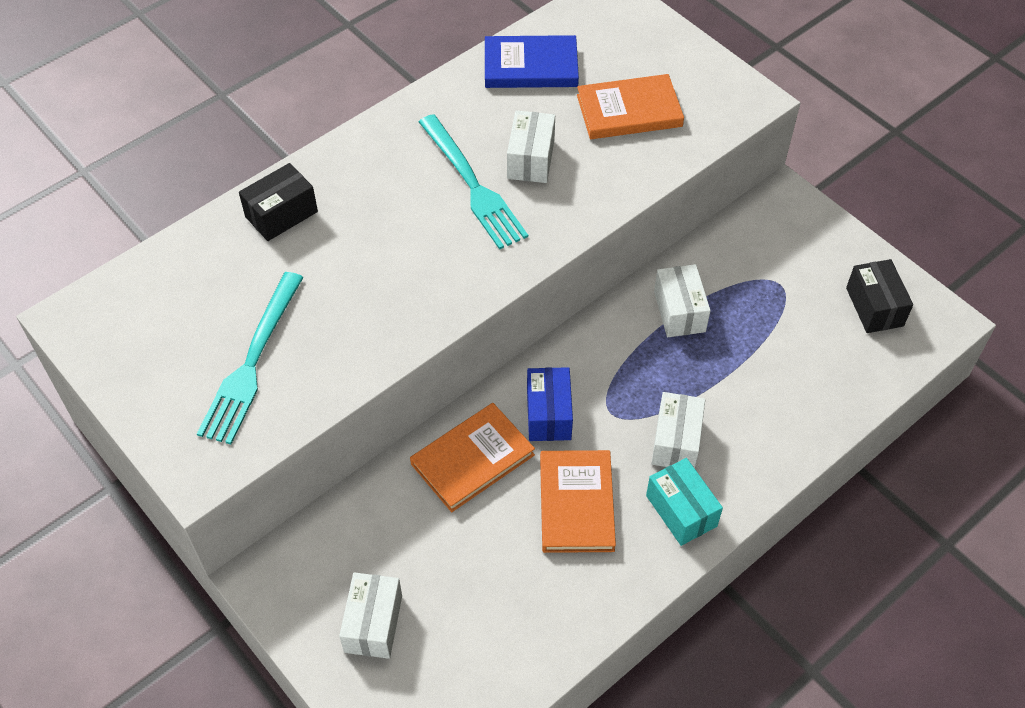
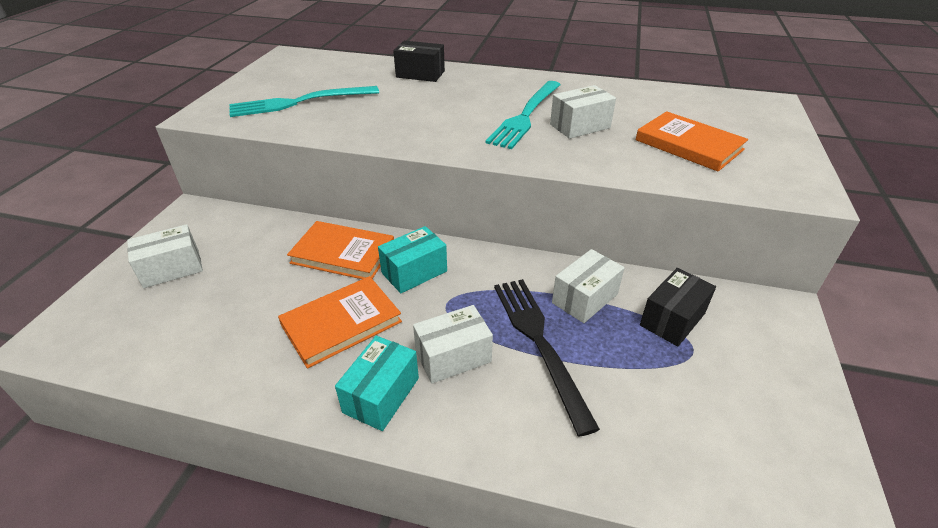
camera: 55 degrees right, 15 degrees down
blue book [485,35,579,88] -> none
blue box [527,367,573,441] -> turquoise box [378,226,447,293]
black box [846,259,913,333] -> black box moved to [640,268,716,347]
none -> black fork [494,279,600,437]

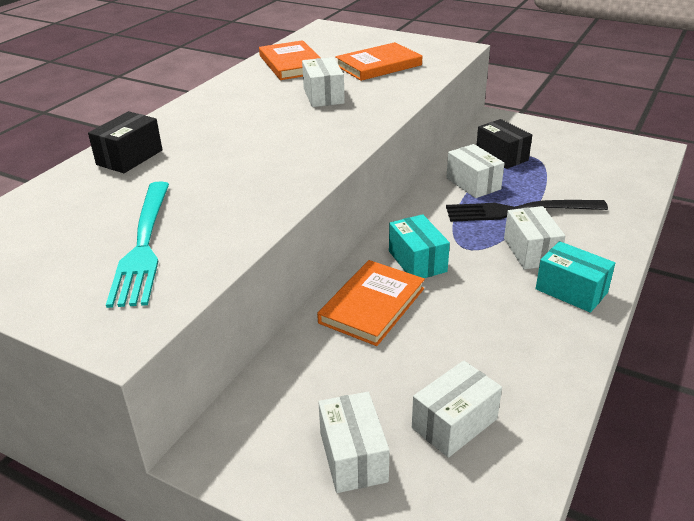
camera: 75 degrees left, 5 degrees down
orange book [278,276,402,368] -> orange book moved to [259,40,321,80]
turquoise fork [485,81,561,149] -> none
none -> white box [412,361,502,458]

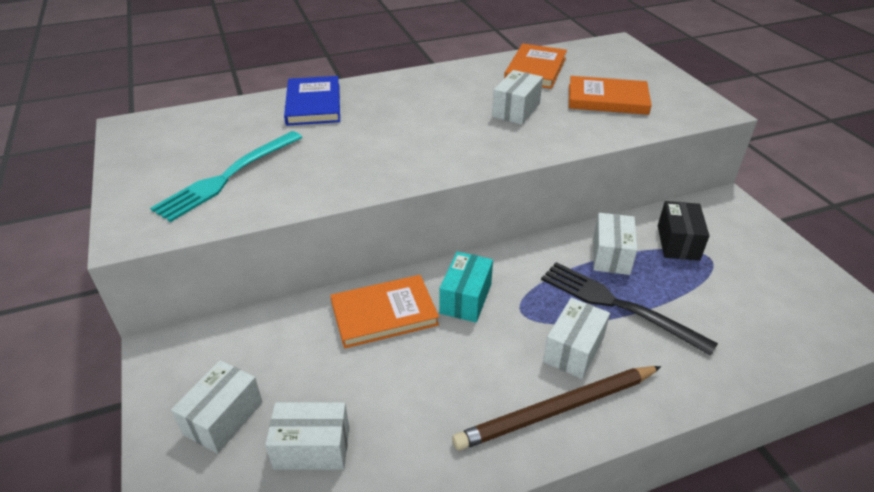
camera: 40 degrees right, 5 degrees up
black box [88,111,163,173] -> blue book [284,76,340,126]
turquoise box [536,241,615,313] -> brown pencil [452,366,661,451]

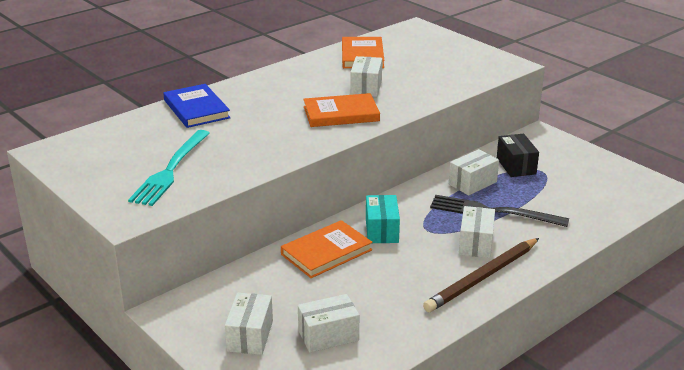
camera: 20 degrees left, 10 degrees down
orange book [569,76,652,115] -> orange book moved to [303,93,380,127]
white box [593,213,637,275] -> white box turned 60 degrees clockwise [449,149,499,195]

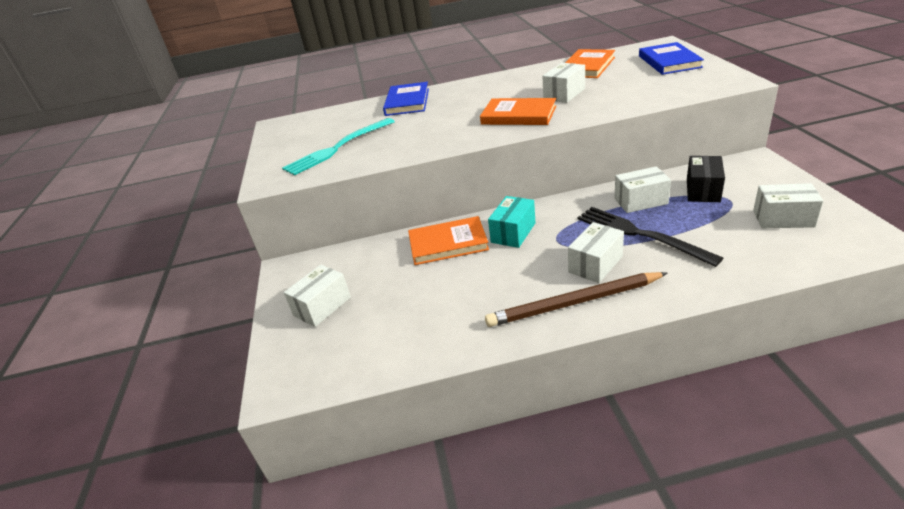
camera: 35 degrees right, 5 degrees up
white box [298,294,359,352] -> white box moved to [753,183,823,228]
none -> blue book [639,42,704,75]

